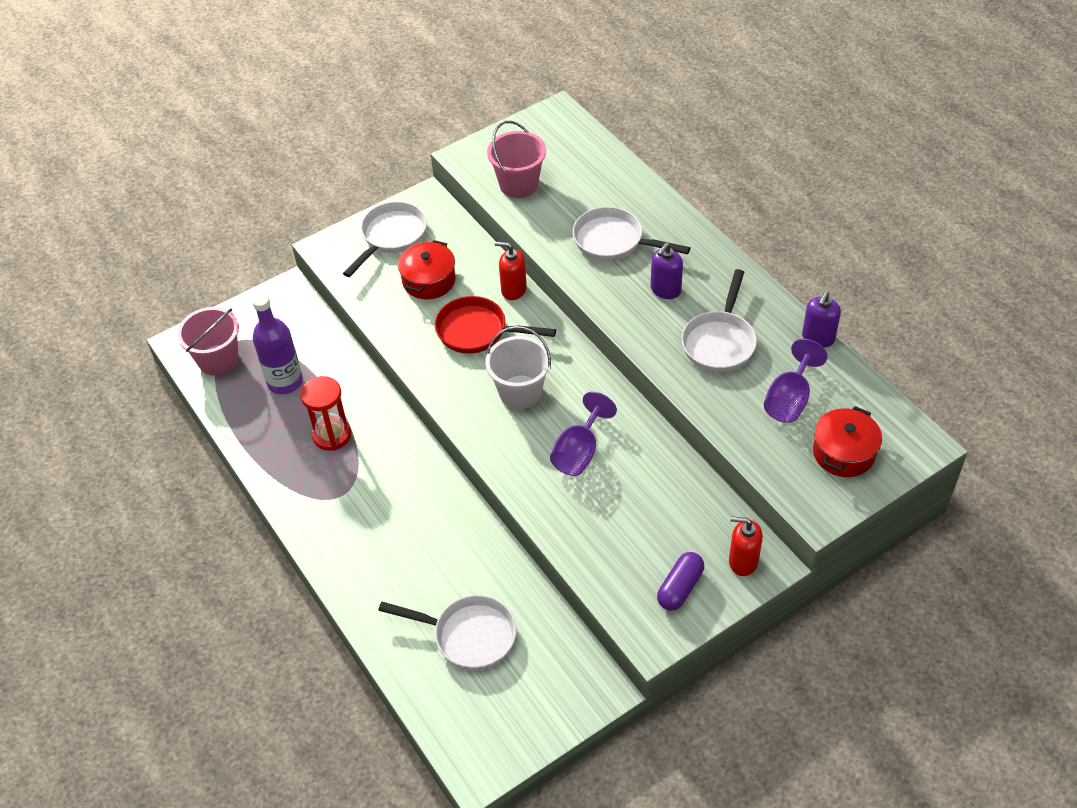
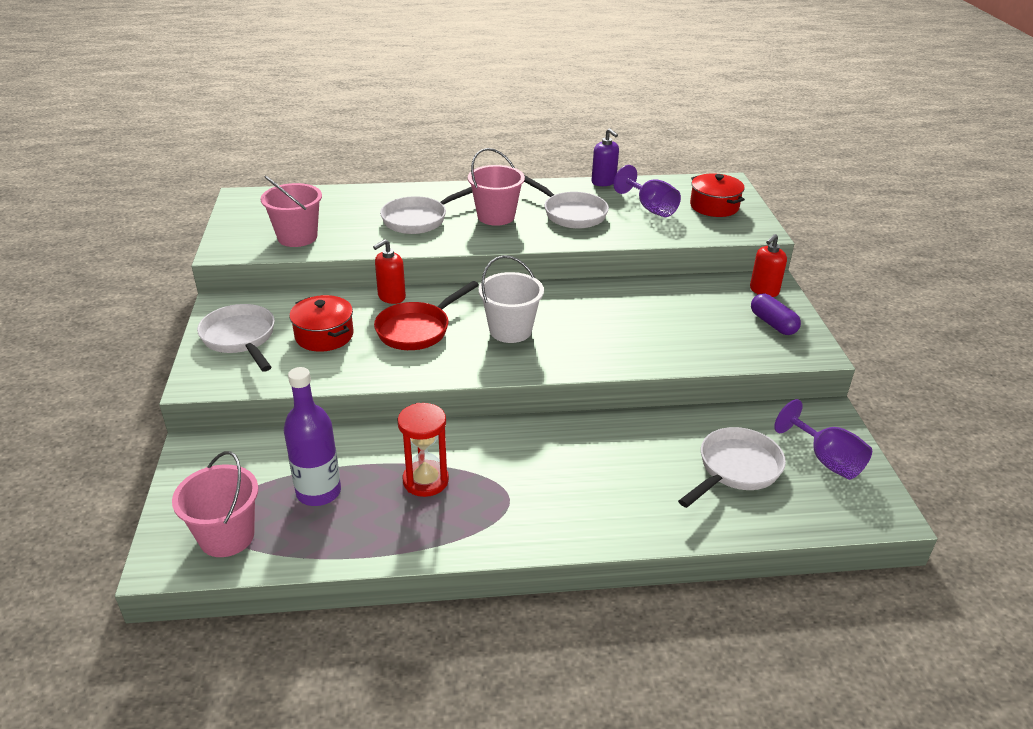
camera: 65 degrees left, 15 degrees down
purple goblet [550,392,617,476] -> purple goblet moved to [774,399,872,480]
purple soap dispenser [651,243,683,299] -> pink bucket [468,148,525,226]

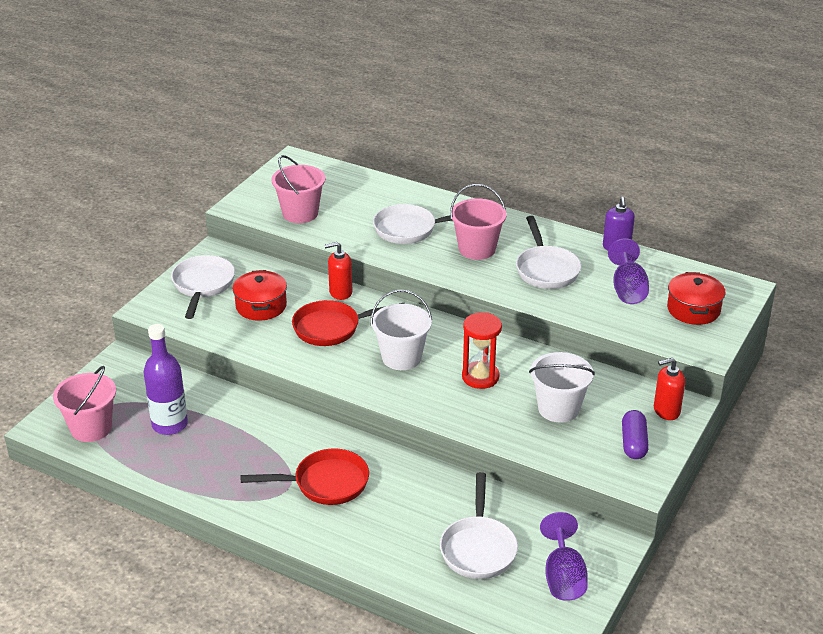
camera: 35 degrees right, 0 degrees up
red hourglass [398,403,449,497] -> red hourglass moved to [462,312,502,389]
white pan [678,427,786,508] -> white pan turned 105 degrees clockwise [440,472,518,579]
none -> red pan [240,448,369,505]
none -> white bucket [529,352,595,423]

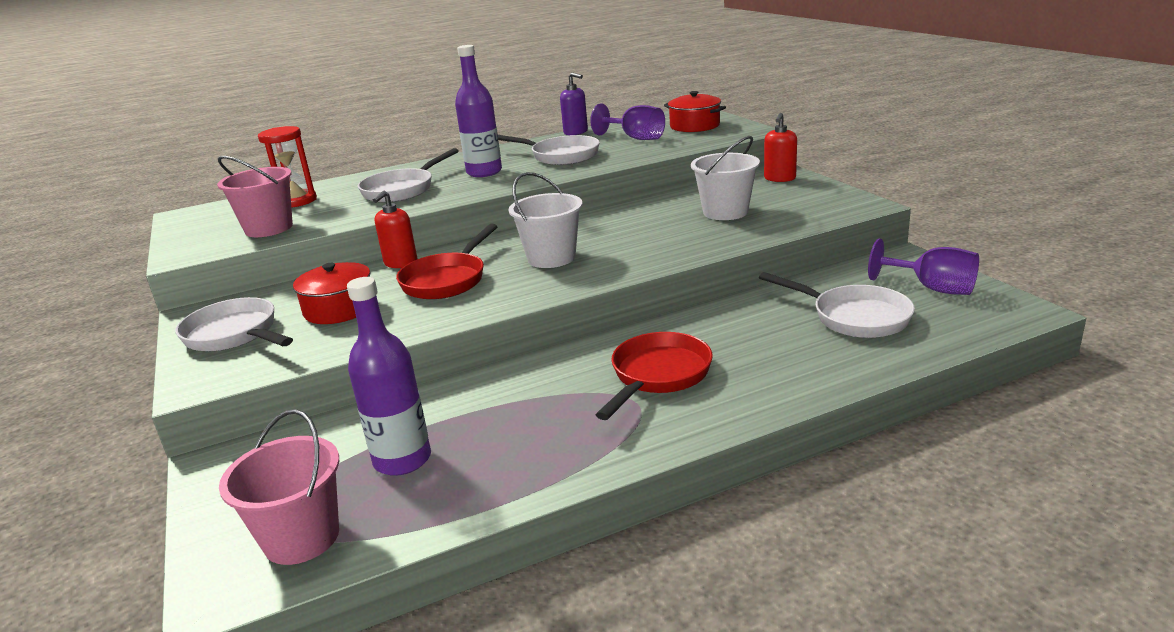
camera: 50 degrees left, 10 degrees down
pink bucket [450,184,507,260] -> purple bottle [455,45,502,177]
red hourglass [462,312,502,389] -> red hourglass moved to [258,126,317,208]
purple capsule [622,410,649,459] -> none

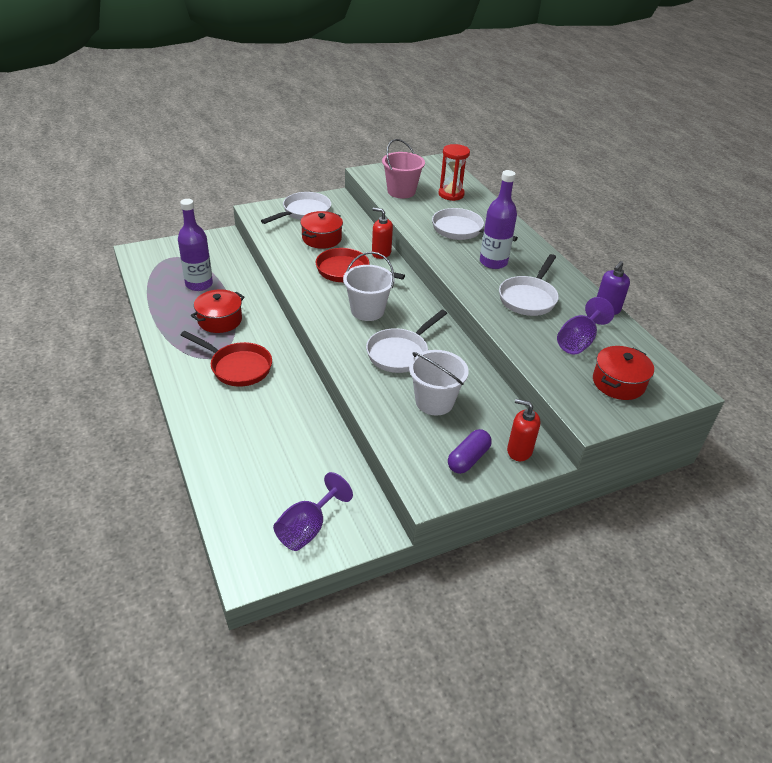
camera: 85 degrees right, 15 degrees up
pink bucket [219,409,339,565] -> none
white pan [759,272,915,338] -> white pan moved to [366,310,447,373]
none -> red pot [191,289,245,333]
none -> purple capsule [448,429,492,474]

